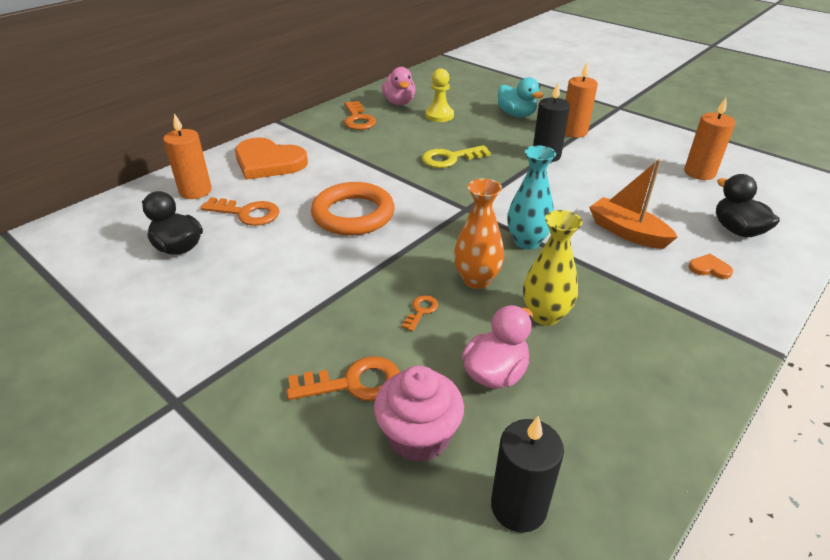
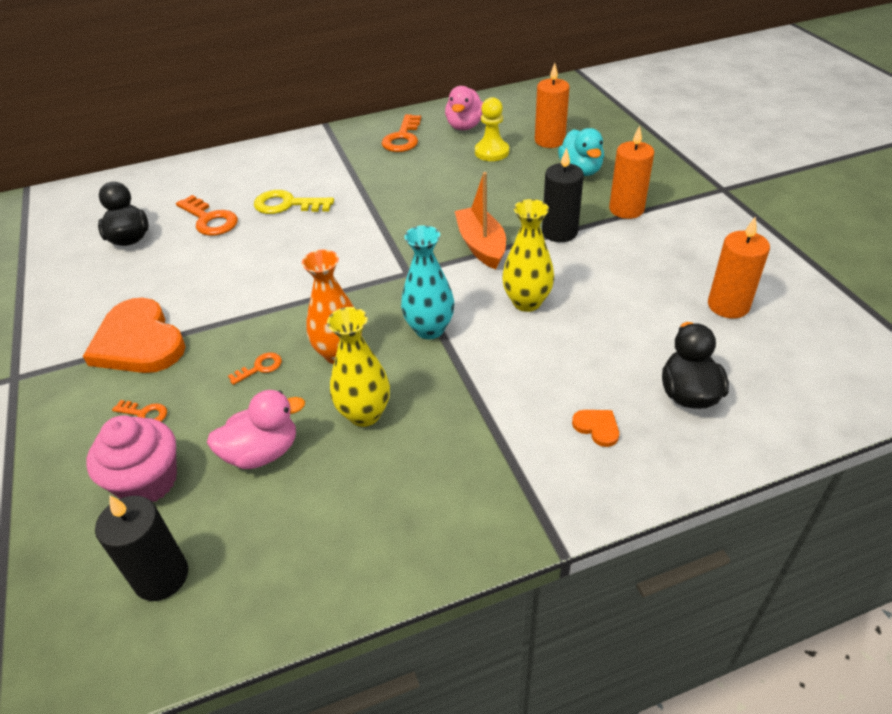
camera: 30 degrees right, 5 degrees up
orange candle [163,113,212,199] -> orange candle moved to [535,63,570,148]
orange heart [235,138,308,180] -> orange heart moved to [83,298,186,373]
orange key [287,356,400,401] -> orange key [112,400,167,422], size x0.53
orange ring [311,182,395,235] -> none
yellow key [422,145,491,168] -> yellow key moved to [254,190,334,214]
orange boat [589,159,677,249] -> orange boat moved to [455,172,506,269]
none -> yellow vase [502,199,554,312]

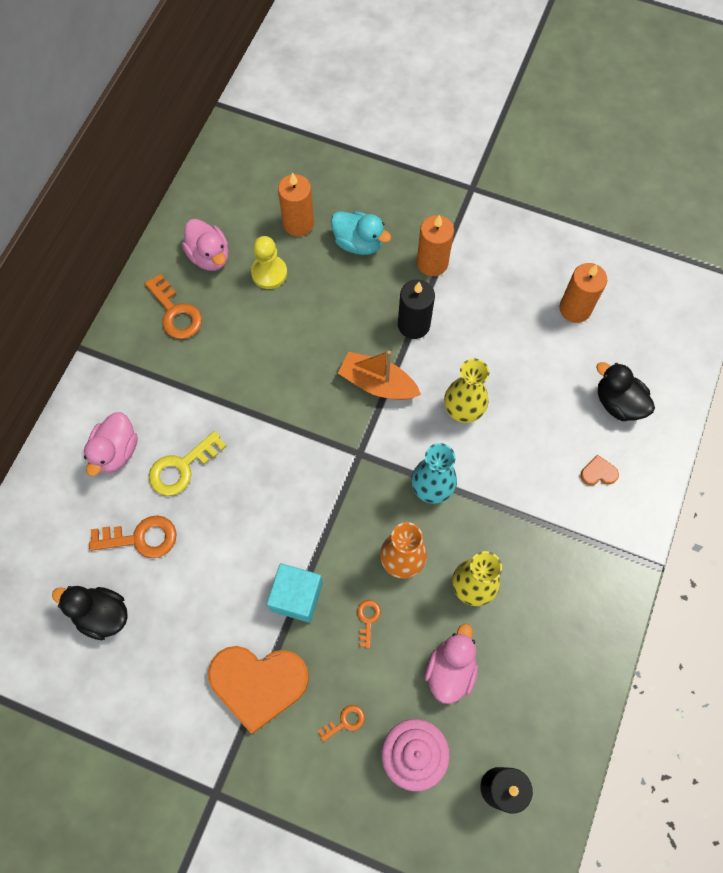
camera: 50 degrees left, 25 degrees up
none -> pink duck [84,412,138,476]
none -> turquoise cube [267,563,323,623]

